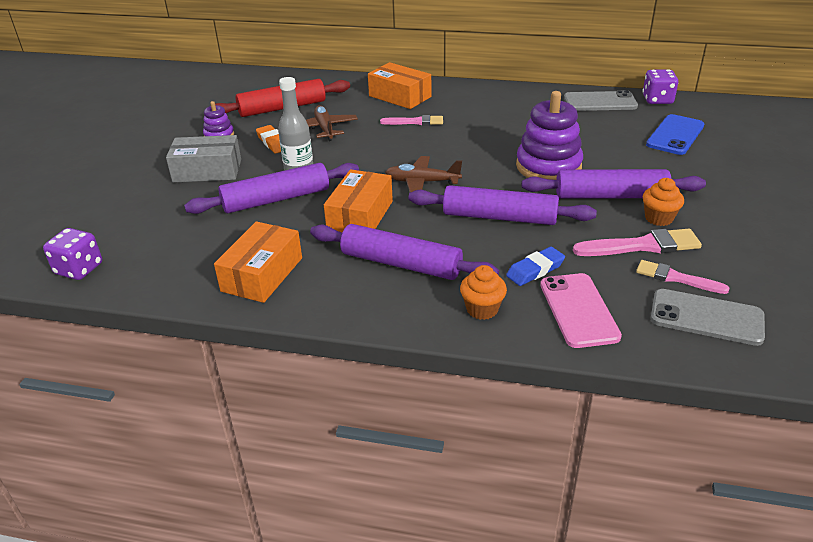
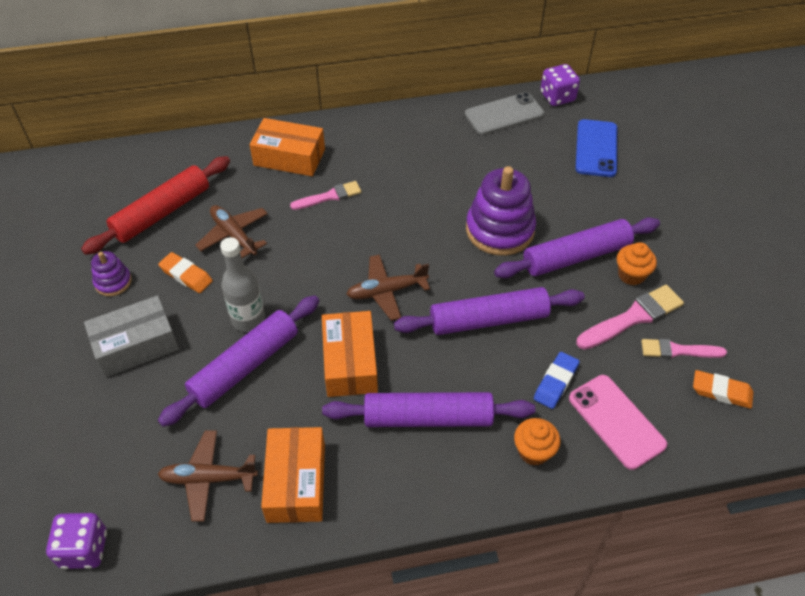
camera: 25 degrees left, 15 degrees up
grey phone [650,289,765,346] -> orange eraser [693,370,753,409]
none -> brown plane [158,430,258,522]

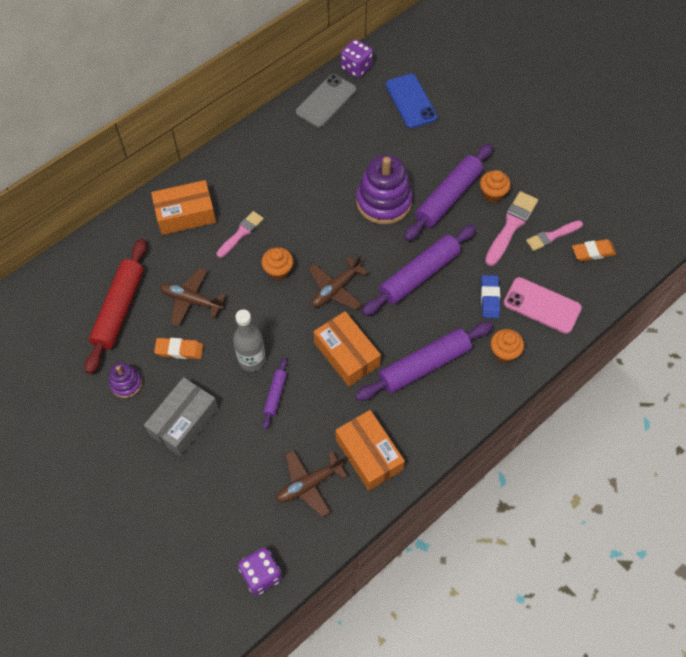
camera: 30 degrees left, 10 degrees up
purple rolling pin [158,296,319,427] -> purple rolling pin [263,358,287,430], size x0.48
none -> orange cupcake [261,247,294,280]

